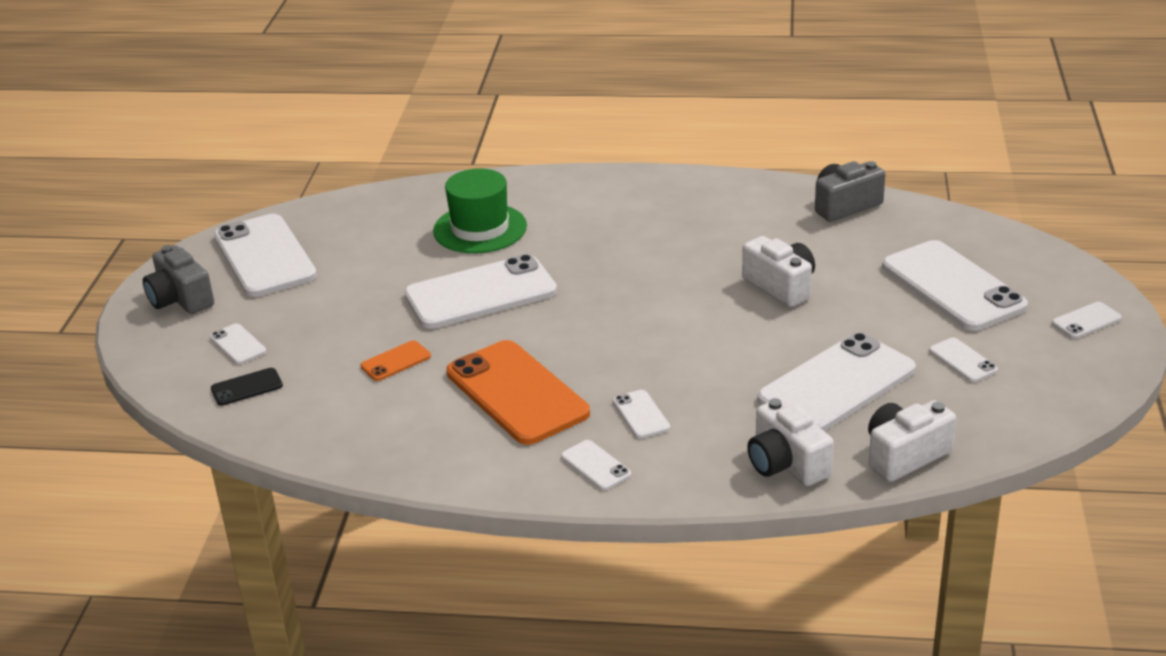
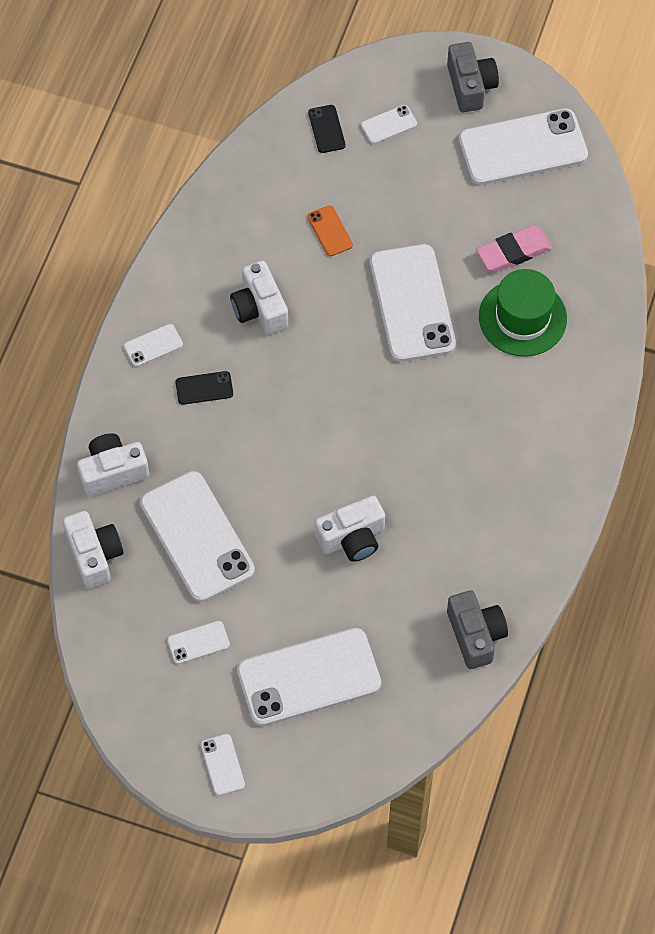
camera: 100 degrees right, 30 degrees up
grey camera [143,245,214,314] -> grey camera turned 105 degrees clockwise [447,42,499,112]
orange phone [446,340,590,445] -> white camera [230,261,288,334]
white phone [613,390,670,438] -> black phone [175,371,233,405]
none -> pink eraser [476,225,552,272]

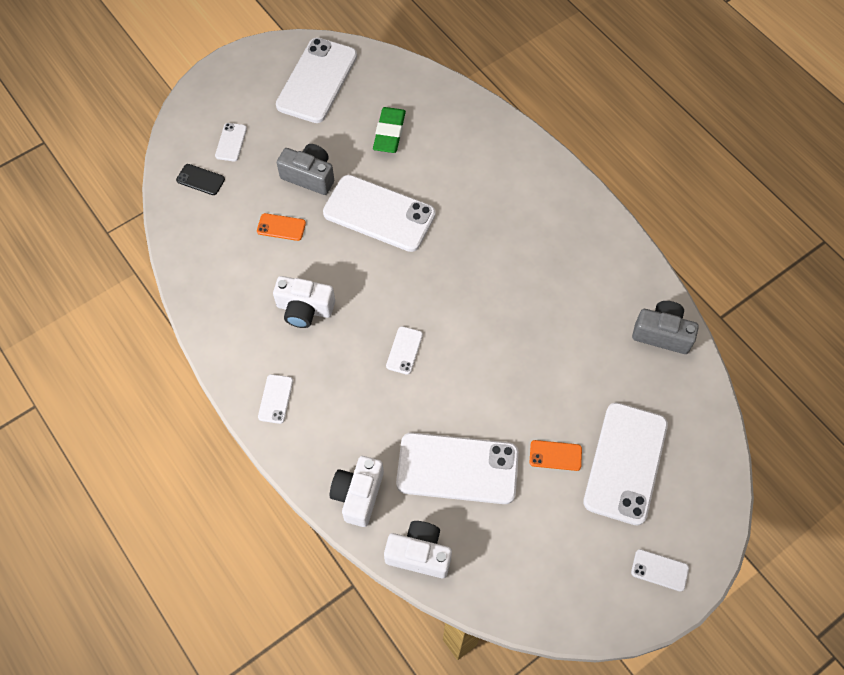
camera: 55 degrees left, 0 degrees up
white phone [167,621,230,664] -> white phone moved to [386,326,423,375]
black phone [175,371,233,405] -> none
white camera [315,495,385,562] -> none
grey camera [447,42,499,112] -> grey camera moved to [277,144,334,195]
pink eraser [476,225,552,272] -> green eraser [373,107,406,153]
green hat [479,269,567,357] -> none
none -> orange phone [530,440,582,471]

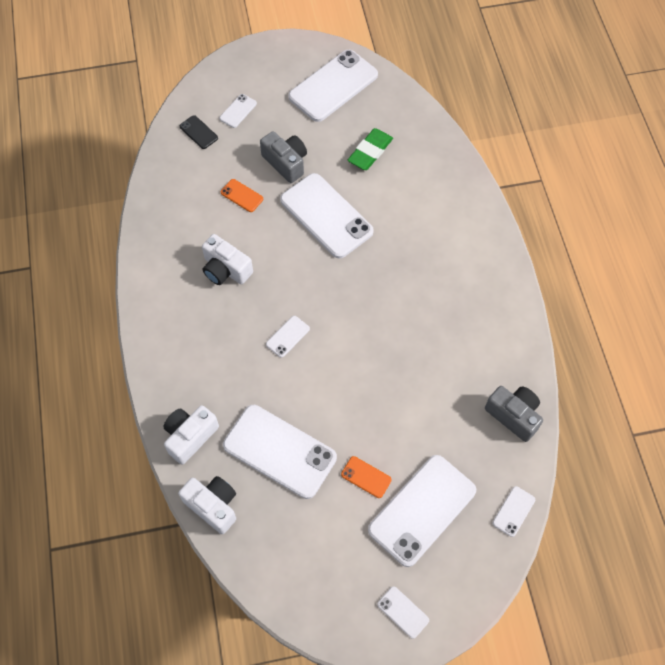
camera: 25 degrees right, 0 degrees up
white phone [258,374,293,424] -> white phone moved to [493,486,535,537]

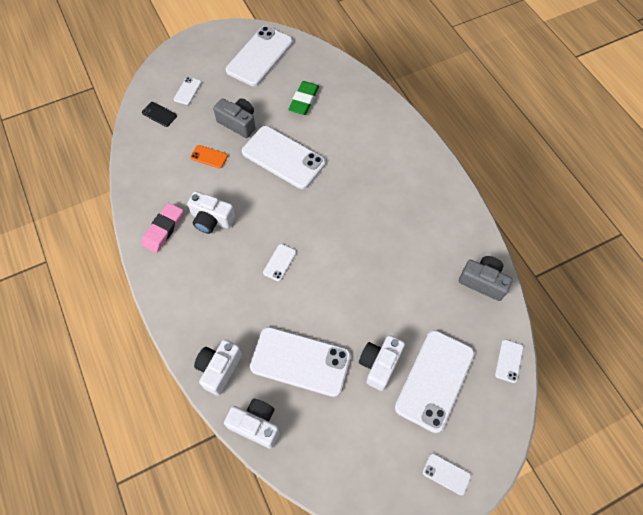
camera: 15 degrees left, 0 degrees up
orange phone [341,456,392,498] -> white camera [359,335,405,391]
none -> pink eraser [141,203,183,253]

